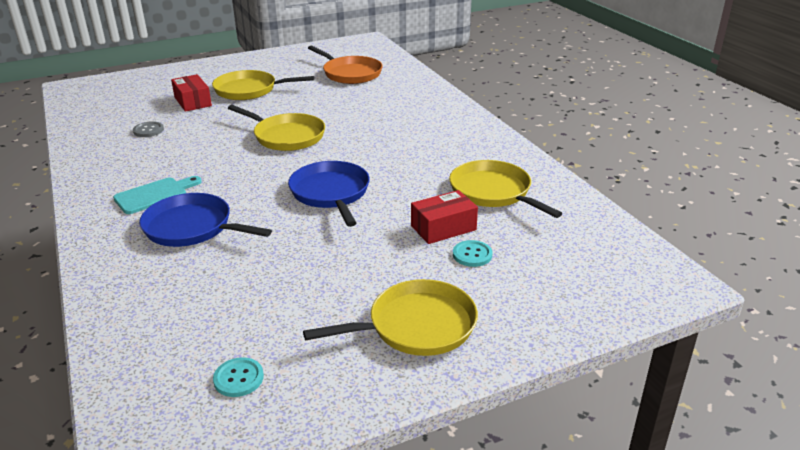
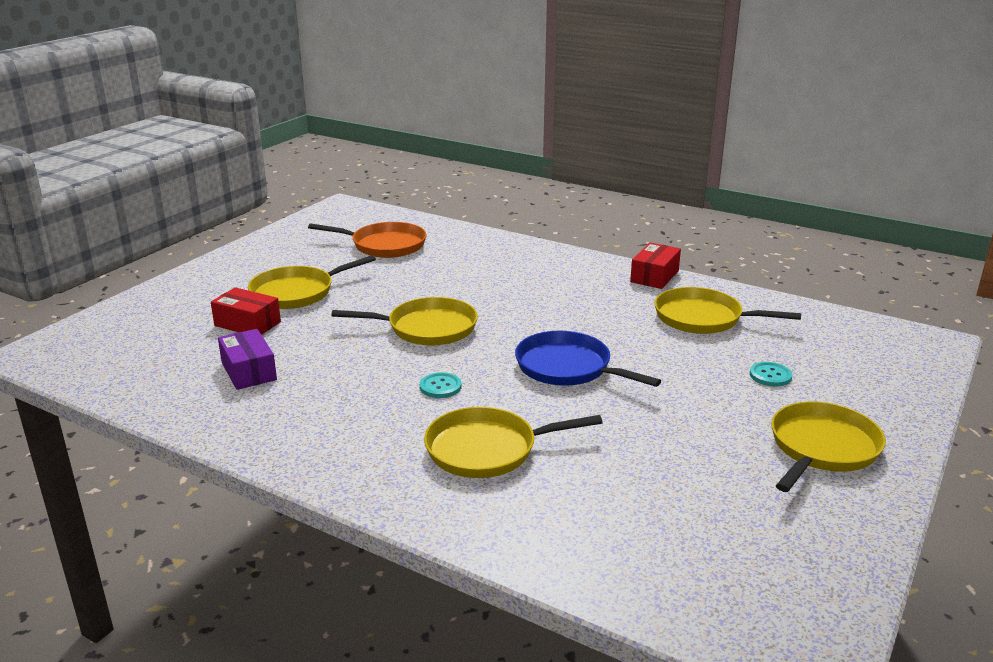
camera: 35 degrees left, 5 degrees down
turquoise cutting board [113,176,202,214] -> none
grey button [133,121,164,137] -> purple box [218,329,277,390]
blue pan [139,193,272,247] -> yellow pan [424,407,603,478]
turquoise button [213,357,264,397] -> turquoise button moved to [420,372,462,398]
red box [411,190,478,244] -> red box moved to [630,243,681,289]

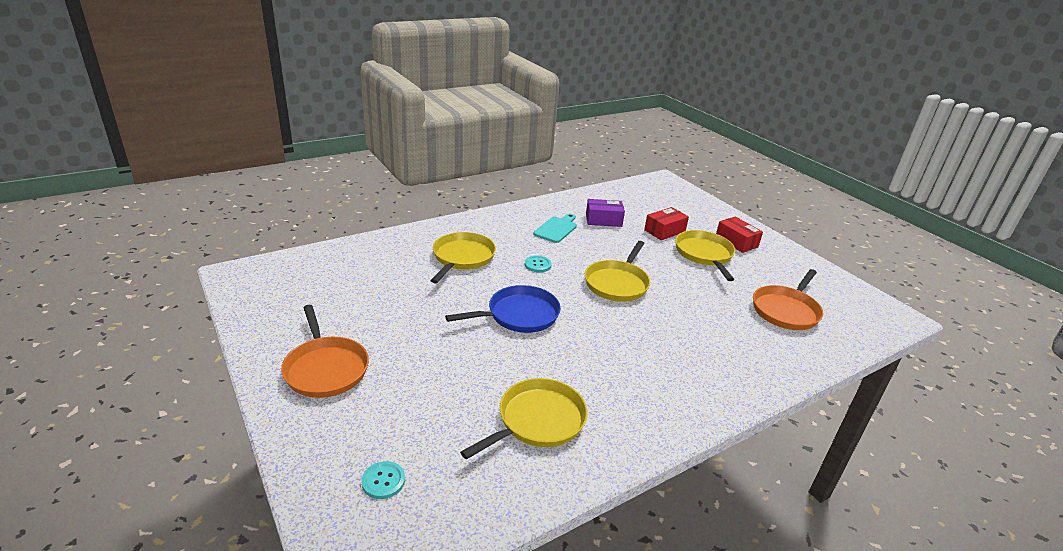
camera: 115 degrees right, 5 degrees up
red box [630,243,681,289] -> red box moved to [716,217,763,253]
turquoise button [750,362,792,387] -> turquoise button moved to [362,461,405,499]
yellow pan [771,402,886,492] -> orange pan [281,305,369,398]
none -> turquoise cutting board [533,214,577,243]

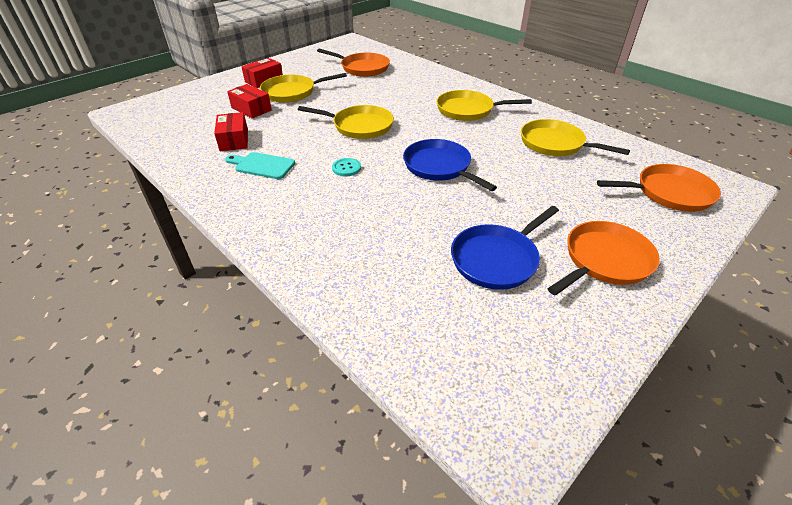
camera: 100 degrees left, 10 degrees up
turquoise button [362,461,405,499] -> orange pan [597,164,721,212]
yellow pan [430,232,496,283] -> yellow pan moved to [436,90,532,121]
purple box [586,199,625,227] -> red box [214,112,248,151]
none -> blue pan [451,206,559,290]

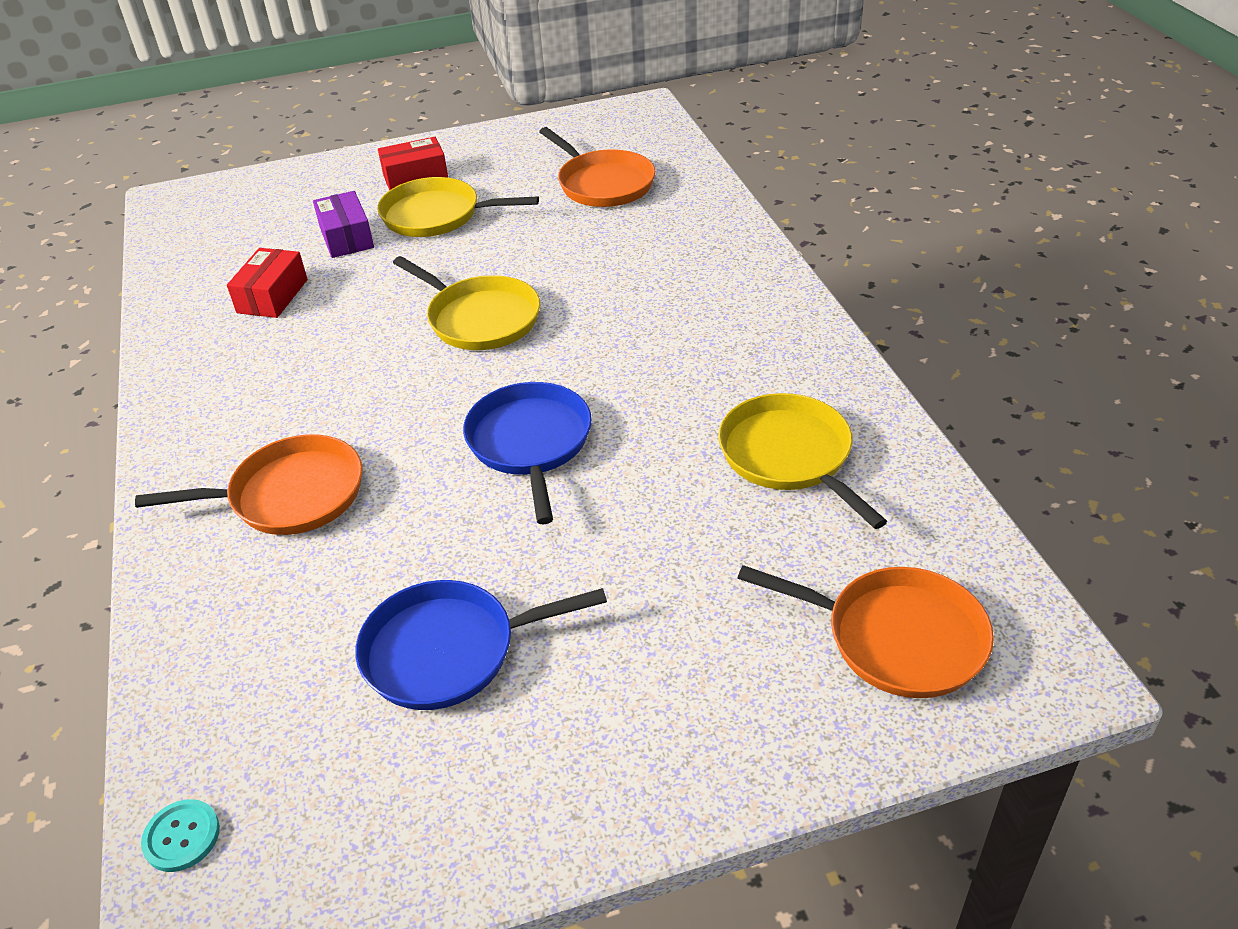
camera: 30 degrees right, 0 degrees up
turquoise cutting board [225,152,295,179] -> none
red box [227,84,272,119] -> purple box [313,191,374,258]
turquoise button [332,158,361,176] -> turquoise button moved to [141,799,220,872]
yellow pan [436,90,532,121] -> none
orange pan [548,221,660,295] -> orange pan moved to [135,434,363,535]

